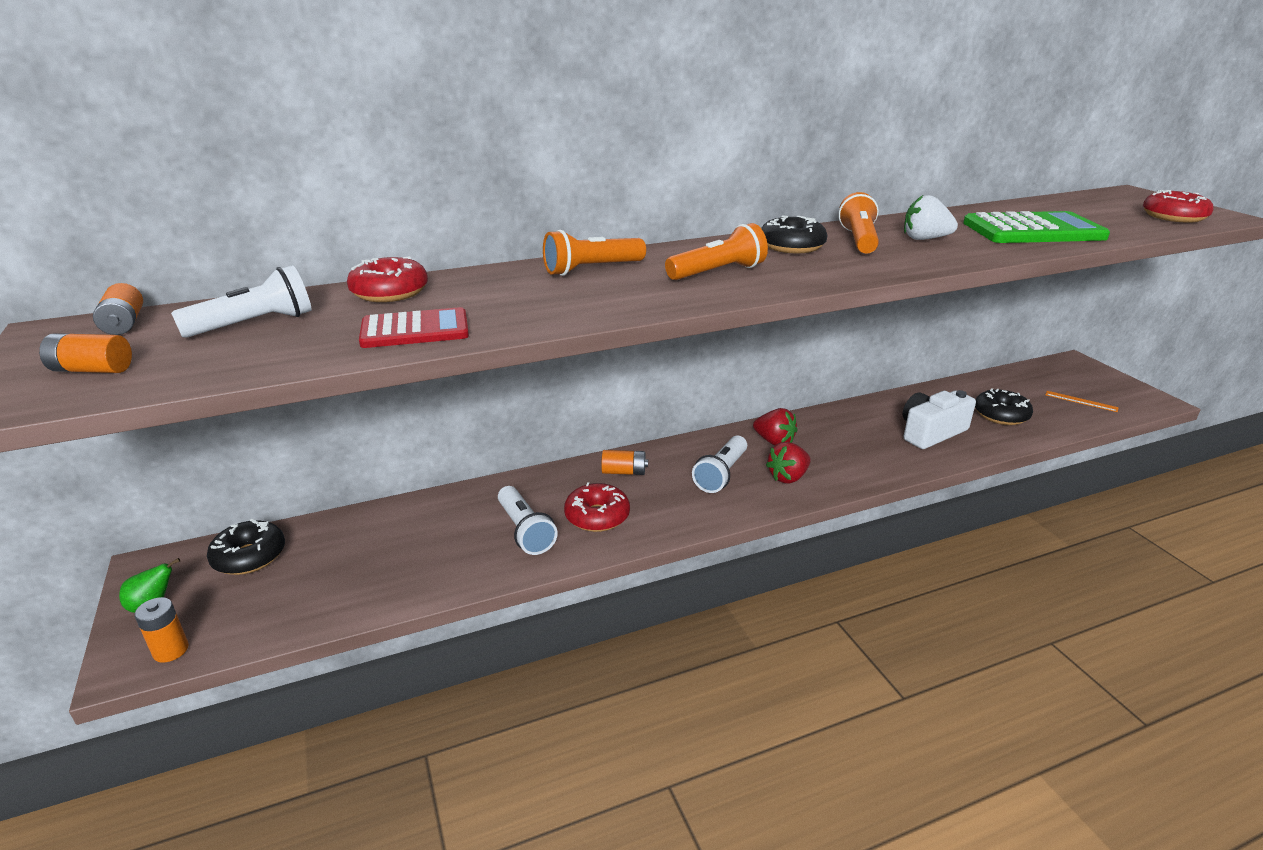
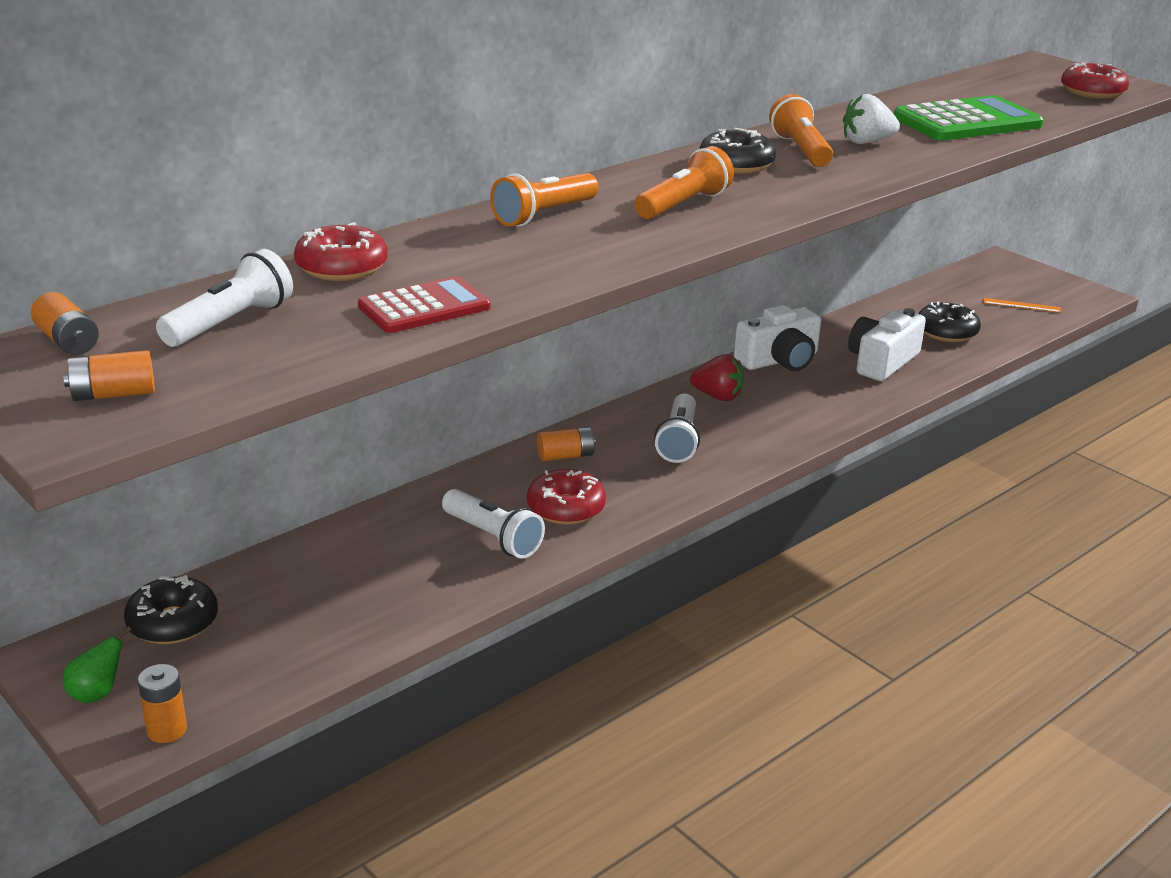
camera: 20 degrees left, 0 degrees up
red strawberry [766,442,811,483] -> none
none -> white camera [734,305,821,372]

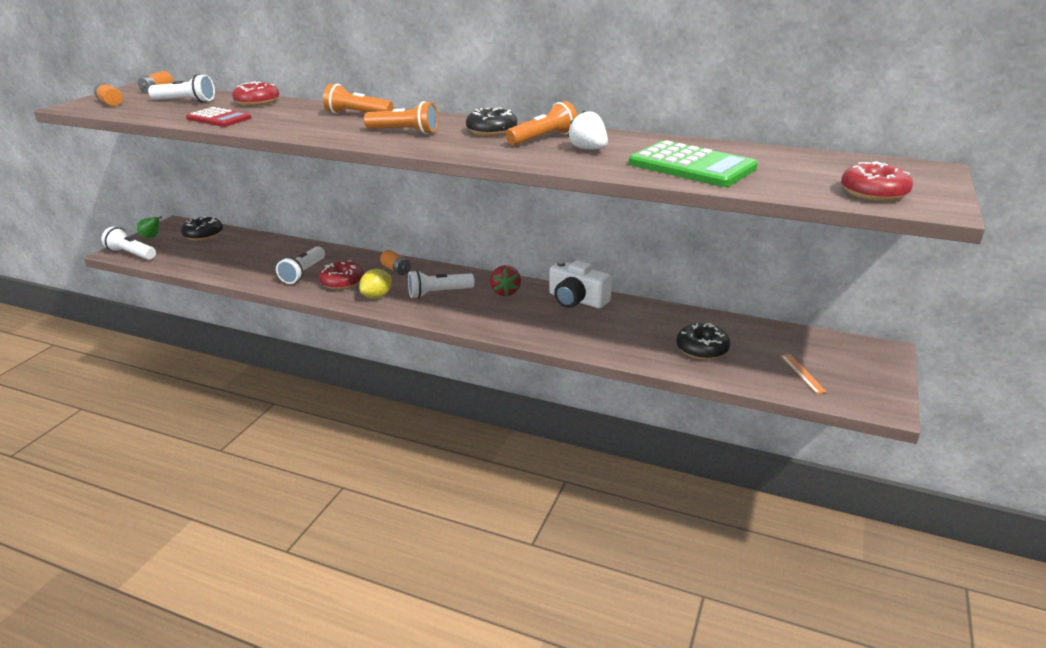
camera: 65 degrees right, 0 degrees up
orange battery [138,664,187,743] -> white flashlight [101,227,156,260]
white camera [848,308,926,381] -> none
none -> yellow lemon [359,269,392,299]

